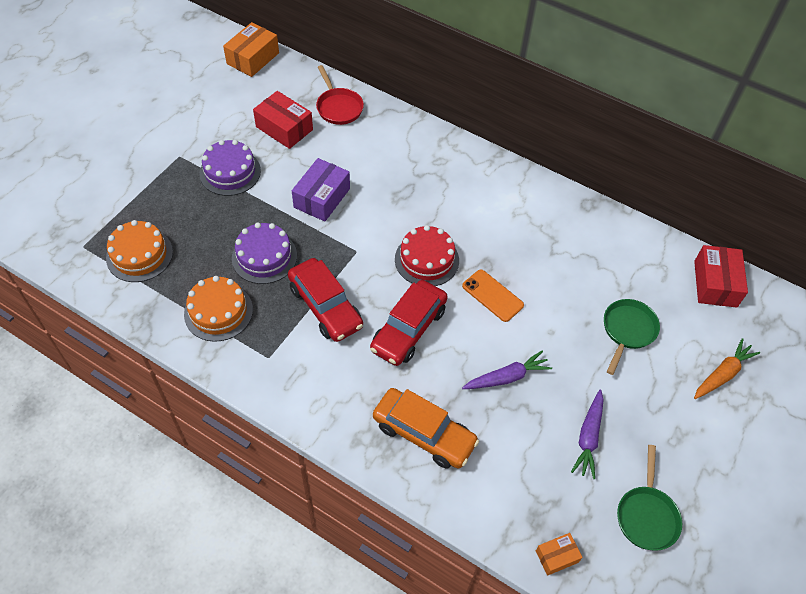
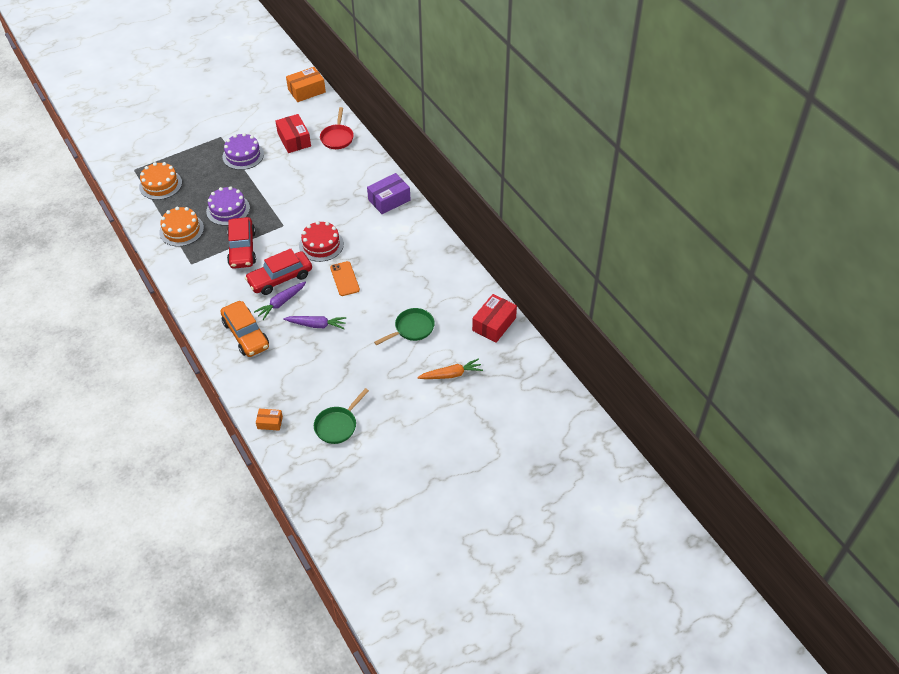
camera: 30 degrees right, 5 degrees down
purple box [292,158,350,221] -> purple box moved to [367,173,411,214]
purple carrot [571,389,604,479] -> purple carrot moved to [254,281,306,320]

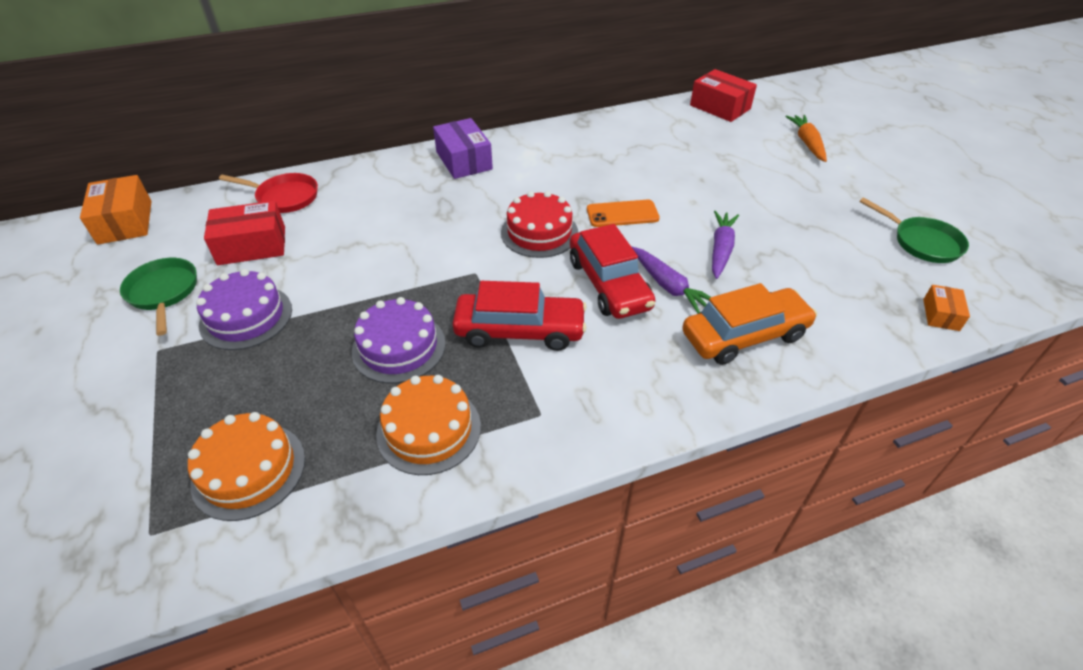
camera: 80 degrees left, 5 degrees down
green pan [374,308,435,346] -> green pan moved to [120,258,197,336]

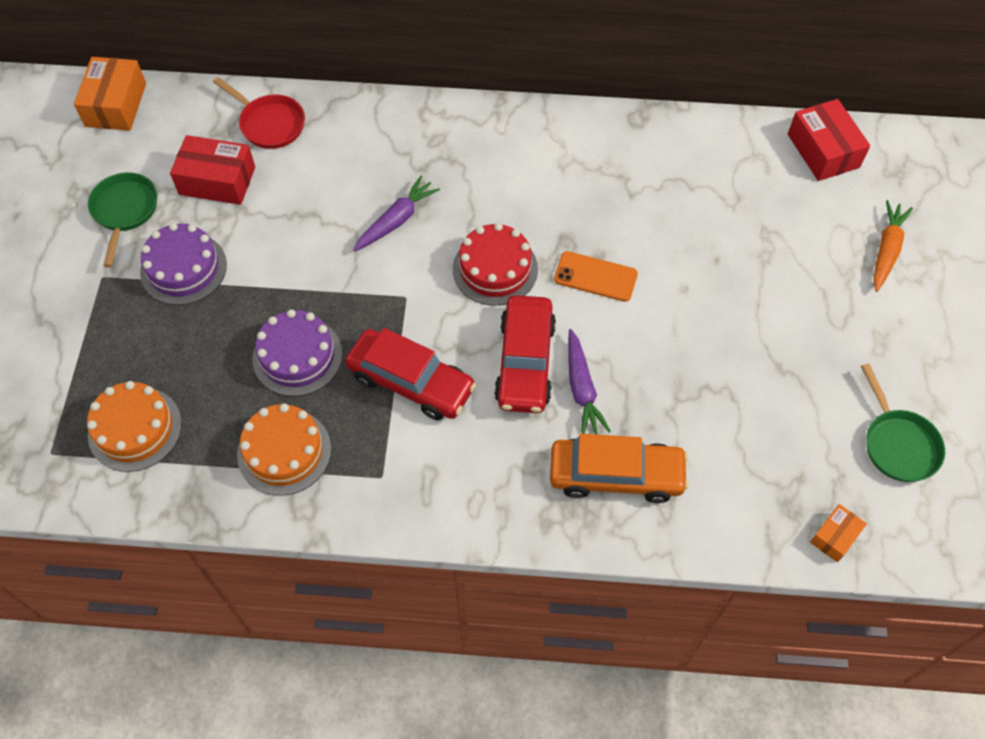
camera: 25 degrees right, 15 degrees up
purple box [433,118,493,179] -> none
purple carrot [712,211,739,279] -> purple carrot moved to [353,176,440,252]

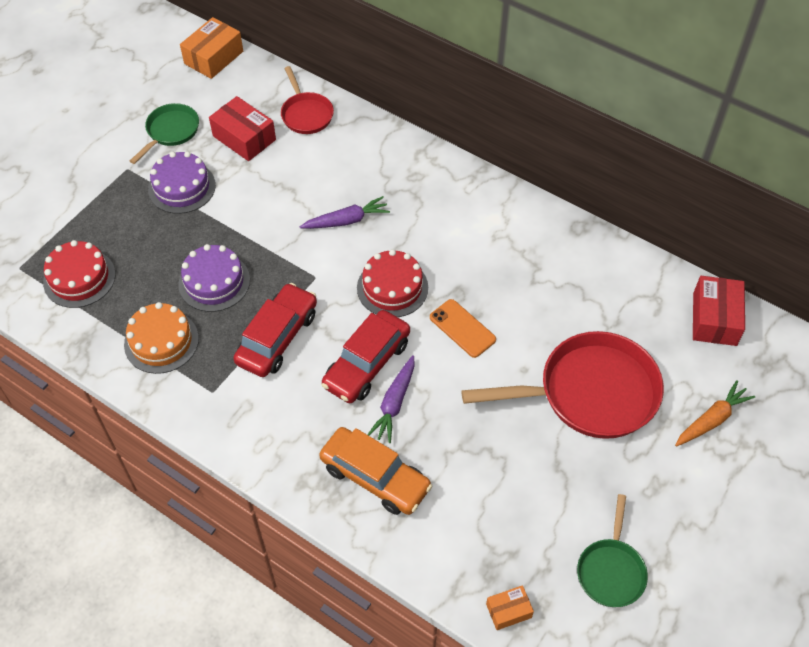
camera: 30 degrees right, 5 degrees down
orange cake [87,381,182,472] -> red cake [43,240,115,308]
red car [345,328,476,420] -> red car turned 120 degrees counterclockwise [233,283,317,377]
none -> red pan [461,331,664,439]

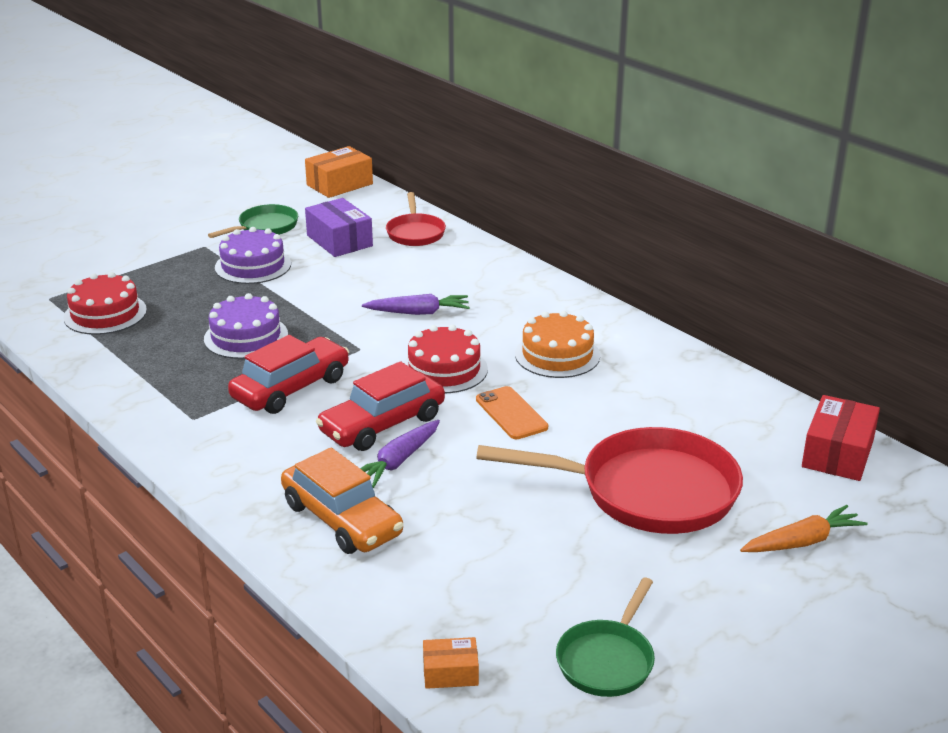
camera: 15 degrees right, 25 degrees down
orange cake [124,302,199,374] -> orange cake moved to [515,311,600,378]
red box [209,96,276,161] -> purple box [305,198,373,257]

